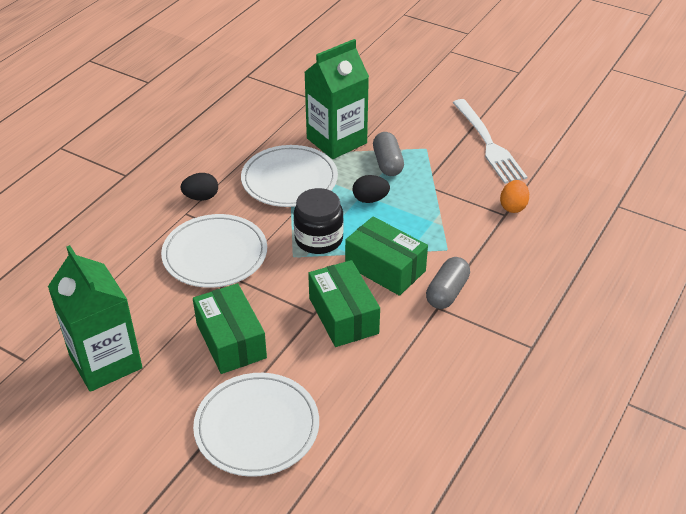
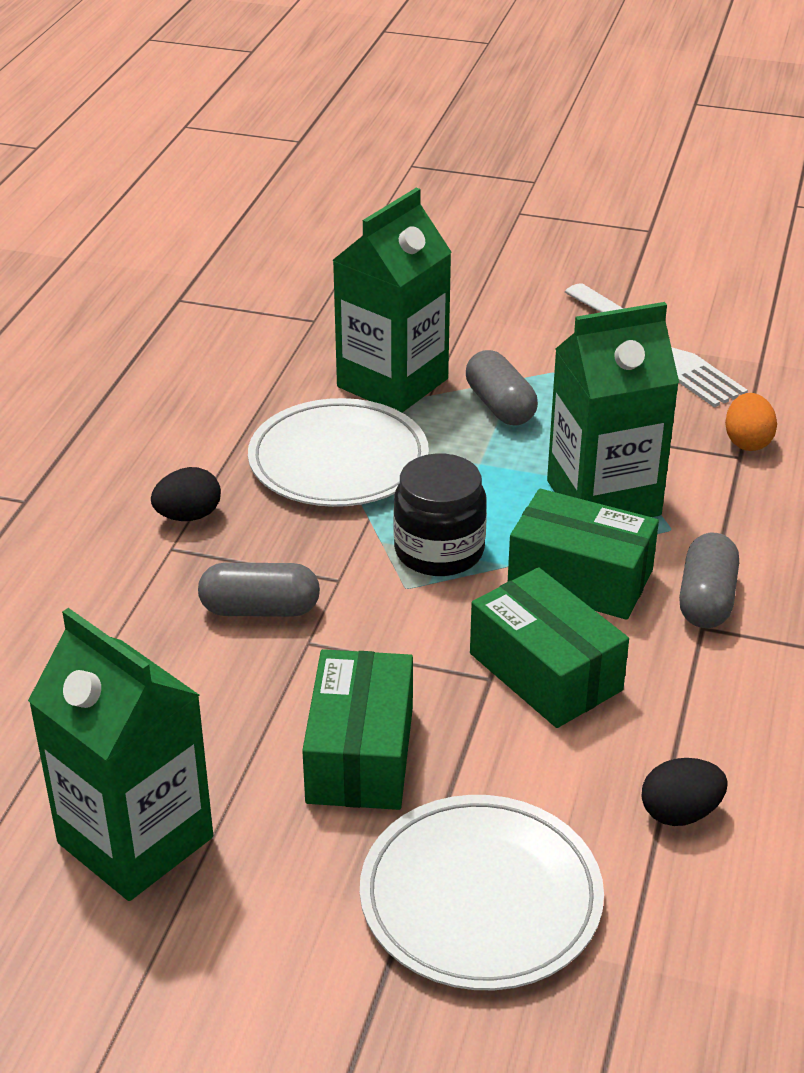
camera: 15 degrees left, 5 degrees down
white plate [161,214,267,288] -> grey capsule [198,563,320,617]
green box [193,283,267,374] -> green box turned 45 degrees clockwise [302,649,413,810]
black egg [353,175,390,203] -> black egg moved to [642,758,728,826]
none -> green carton [547,302,679,517]

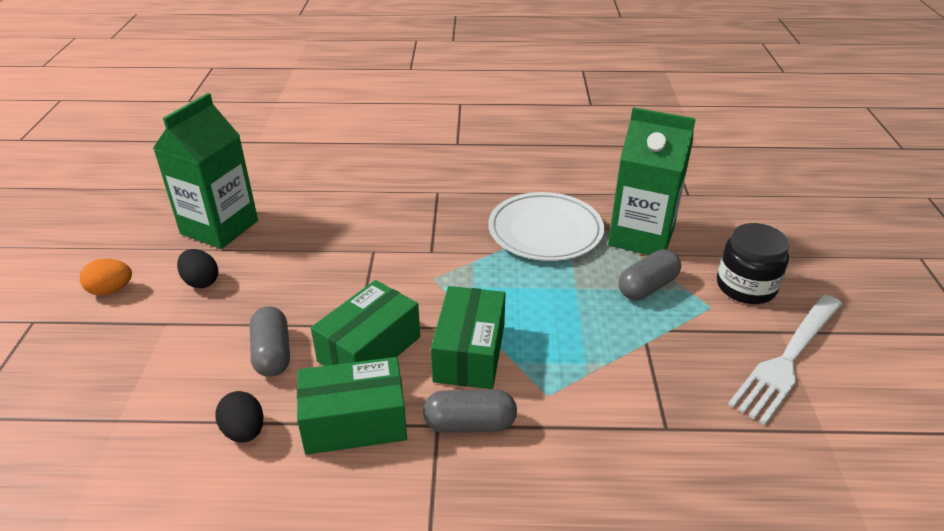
camera: 75 degrees right, 0 degrees up
black egg [151,467,221,521] -> black egg moved to [177,249,218,289]
grey capsule [198,563,320,617] -> grey capsule moved to [250,306,290,377]
green box [302,649,413,810] -> green box moved to [297,357,407,455]
white plate [360,795,604,990] -> none
black jar [393,453,487,576] -> black jar moved to [717,223,790,304]
green carton [547,302,679,517] -> none
orange egg [725,393,777,451] -> orange egg moved to [80,259,132,295]

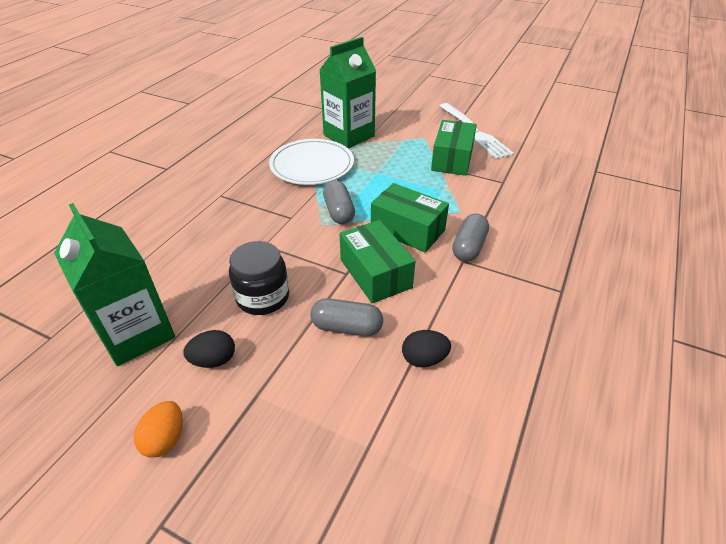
camera: 65 degrees left, 5 degrees up
green box [297,357,407,455] -> green box moved to [431,120,477,176]
grey capsule [619,249,681,300] -> grey capsule moved to [323,180,355,224]
black jar [717,223,790,304] -> black jar moved to [229,241,289,315]

